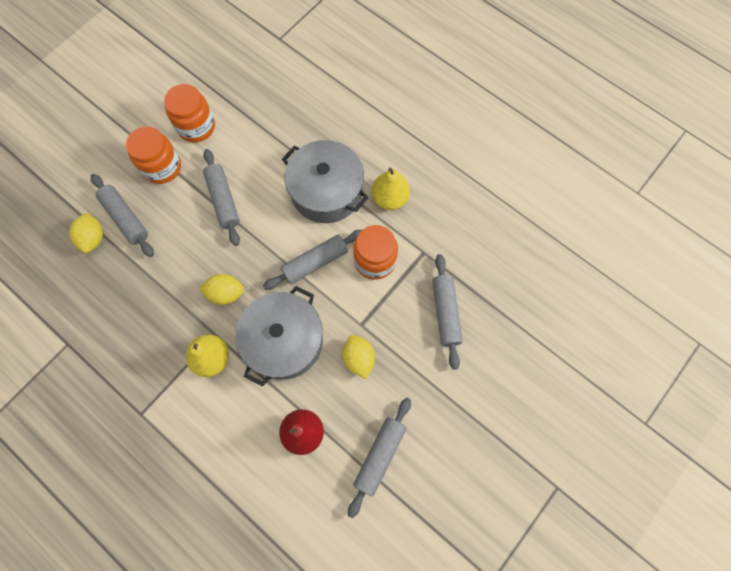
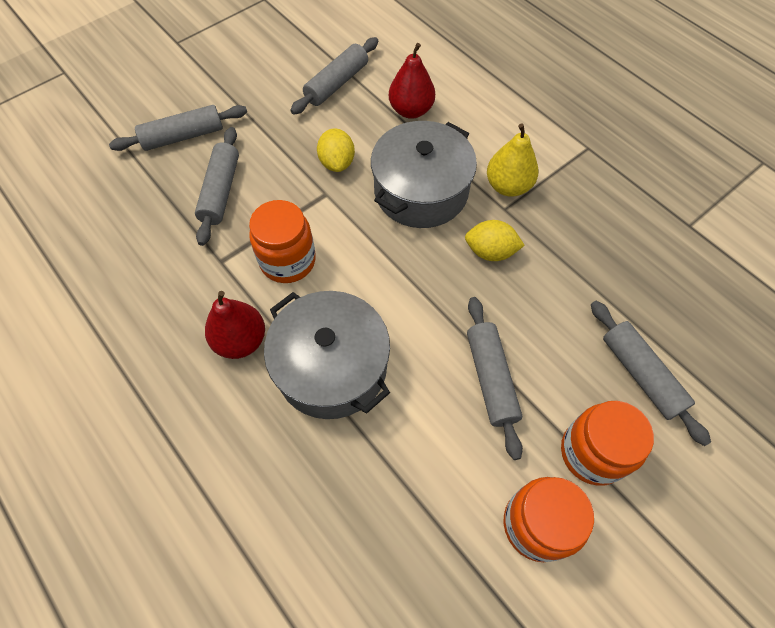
camera: 170 degrees left, 10 degrees down
yellow lemon [69,213,103,253] -> none
grey rolling pin [263,230,362,290] -> grey rolling pin moved to [109,105,247,151]
yellow pear [371,168,410,210] -> red pear [205,291,265,359]

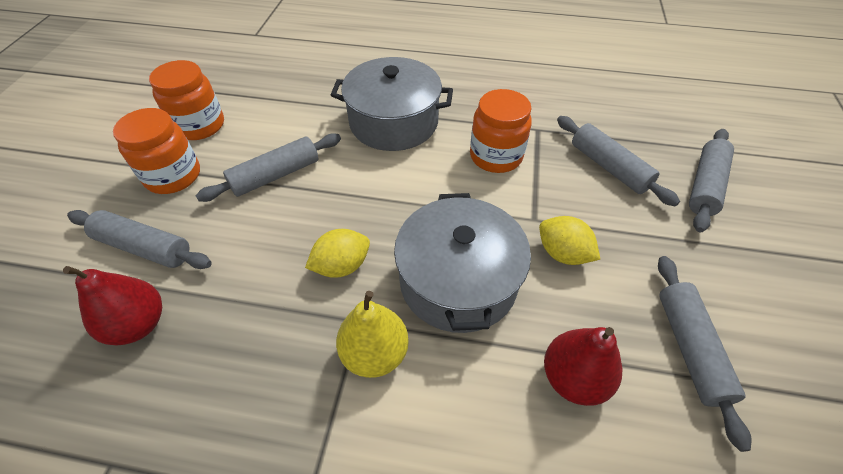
camera: 140 degrees right, 10 degrees down
red pear [205,291,265,359] -> red pear moved to [63,266,162,345]
grey rolling pin [467,297,523,460] -> grey rolling pin turned 75 degrees counterclockwise [196,133,341,202]

